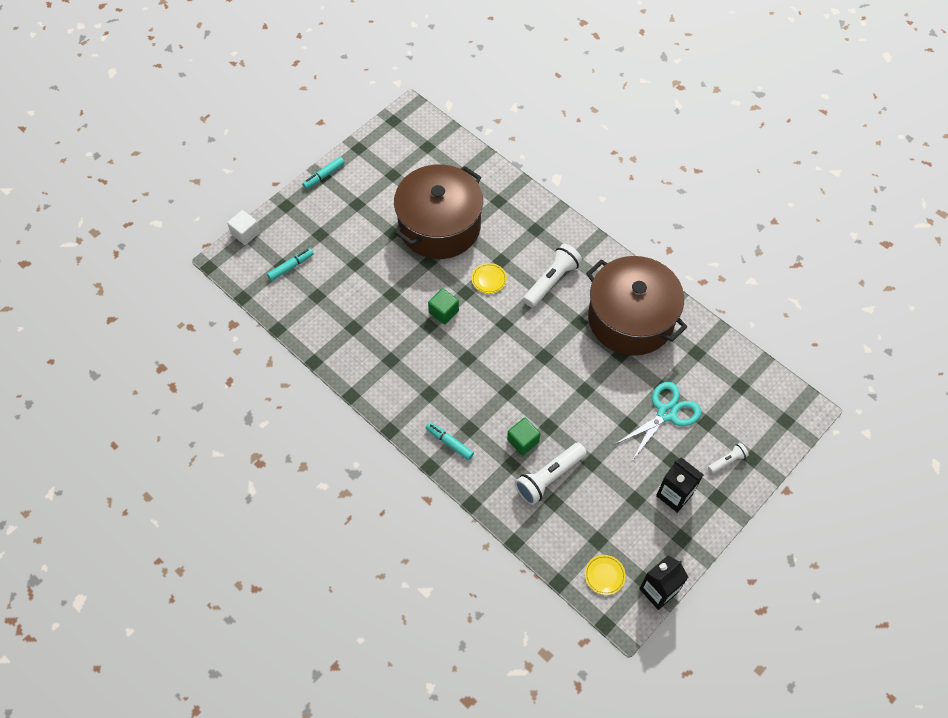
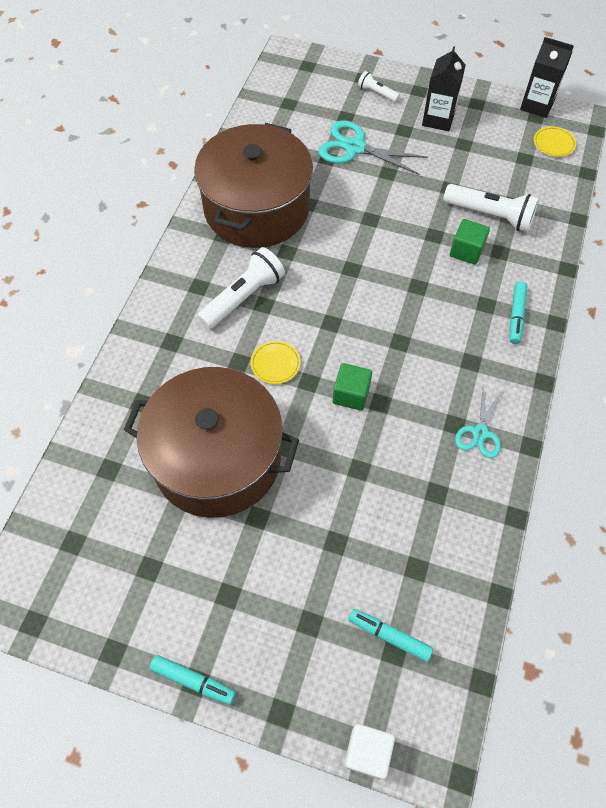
camera: 115 degrees left, 0 degrees up
white flashlight [523,244,582,308] -> white flashlight turned 120 degrees clockwise [197,247,285,329]
none -> turquoise scissors [455,386,502,458]

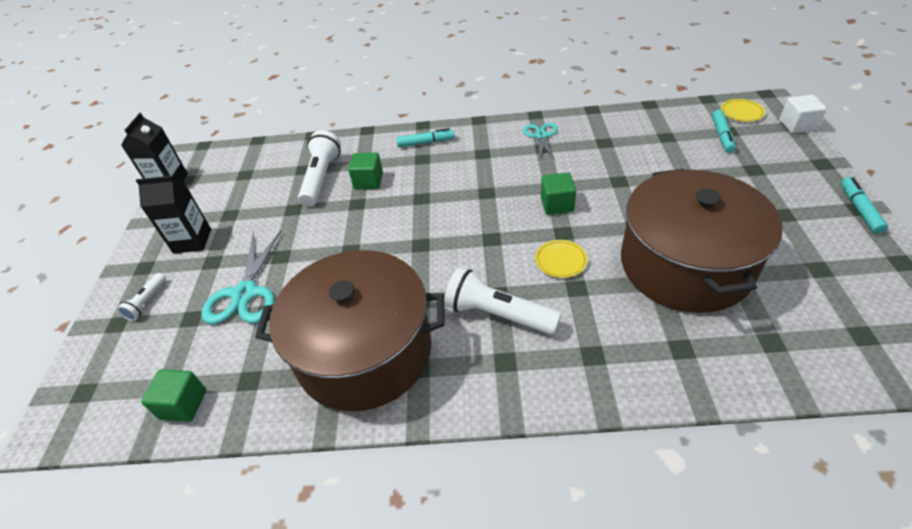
camera: 105 degrees left, 15 degrees down
turquoise scissors [455,386,502,458] -> turquoise scissors turned 90 degrees counterclockwise [523,123,558,160]
yellow plate [534,126,576,157] -> yellow plate moved to [721,99,765,122]
none -> green cube [141,369,206,422]

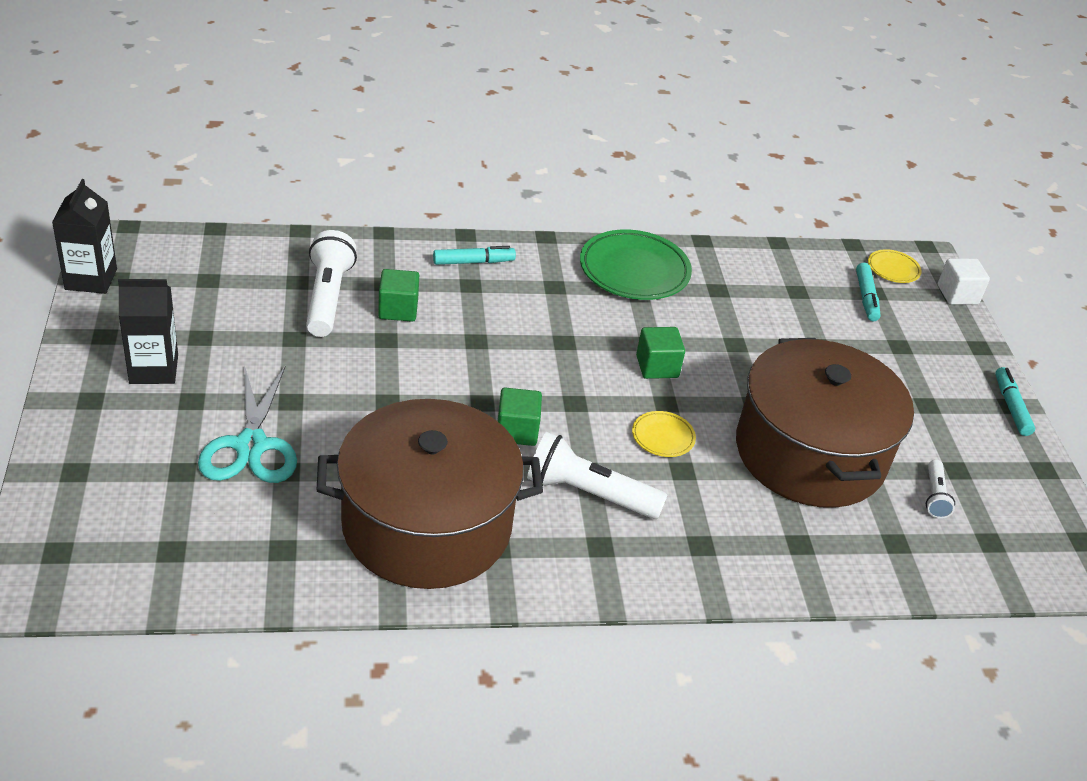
camera: 15 degrees left, 5 degrees down
white flashlight [117,273,166,321] -> white flashlight moved to [926,460,955,519]
green cube [141,369,206,422] -> green cube moved to [498,388,542,446]
turquoise scissors [523,123,558,160] -> green plate [580,229,692,300]

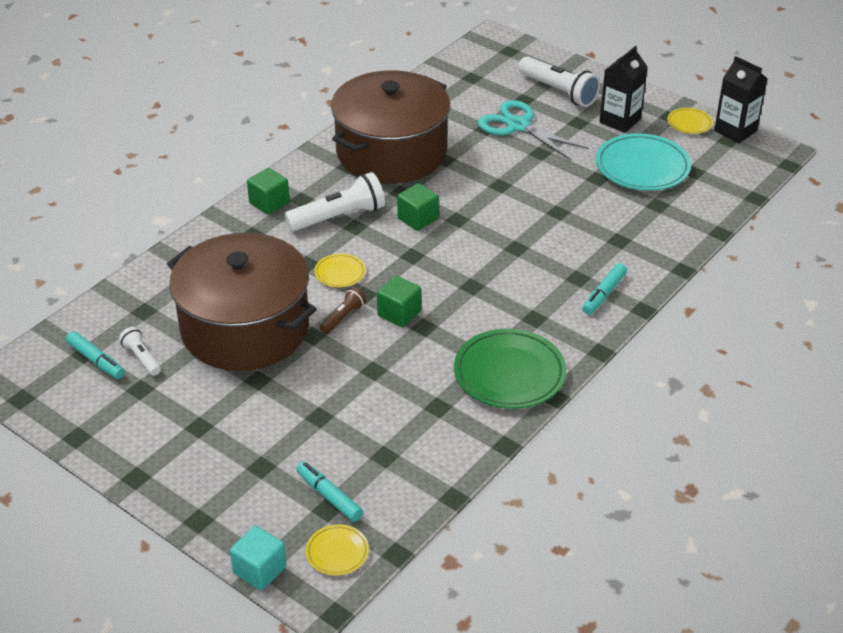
camera: 140 degrees right, 0 degrees up
white flashlight [306,230,357,337] -> white flashlight moved to [518,56,601,107]
green cube [378,269,419,322] -> green cube moved to [247,168,290,215]
white cube [938,258,990,305] -> turquoise cube [230,526,287,591]
turquoise marker [995,367,1035,436] -> turquoise marker moved to [66,331,125,379]
none -> brown flashlight [320,287,366,334]
none -> turquoise plate [596,133,691,191]
none -> yellow plate [667,108,713,134]

